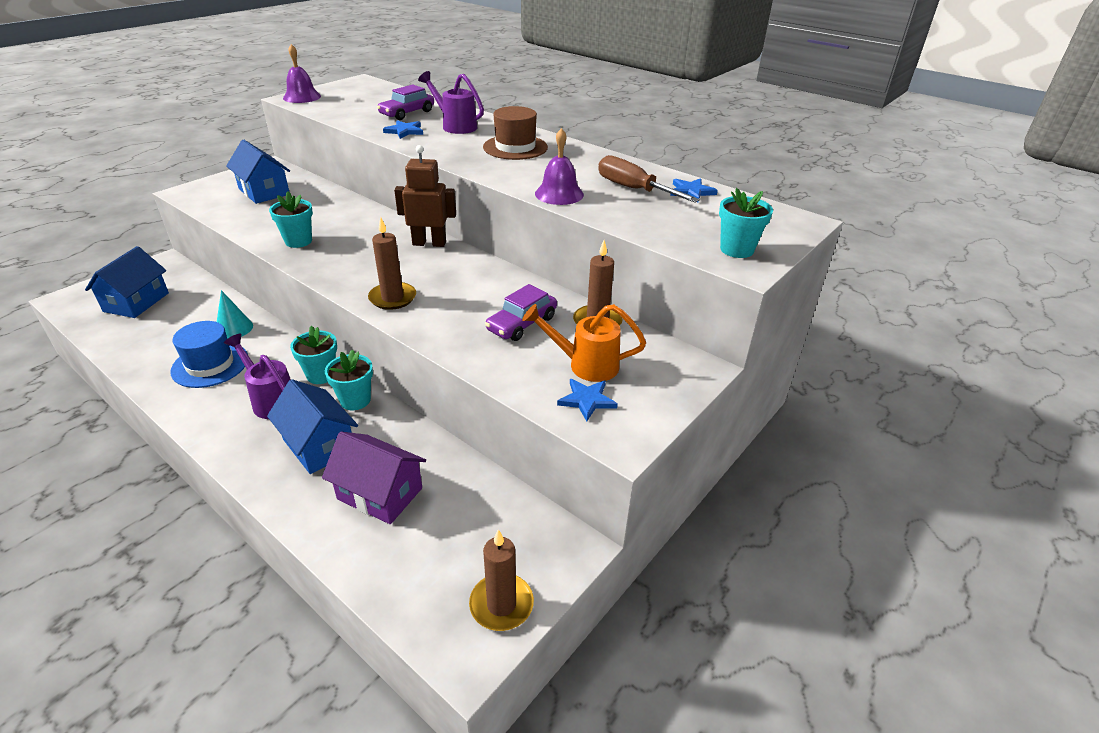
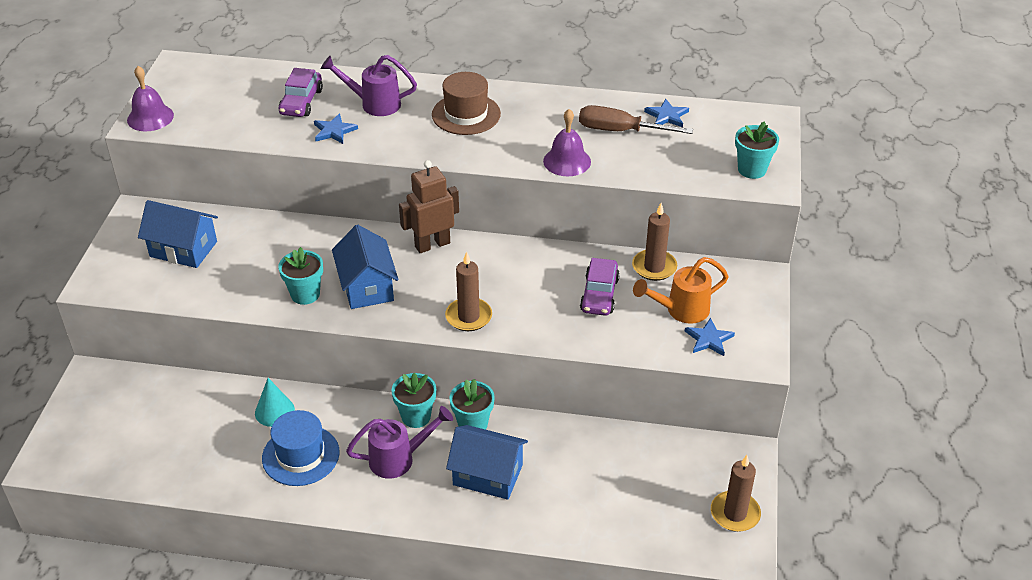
camera: 30 degrees left, 5 degrees up
blue house [85,246,169,318] -> blue house moved to [332,225,399,309]
purple watering can [224,334,291,419] -> purple watering can turned 150 degrees clockwise [346,406,453,479]
purple house [322,432,426,524] -> none

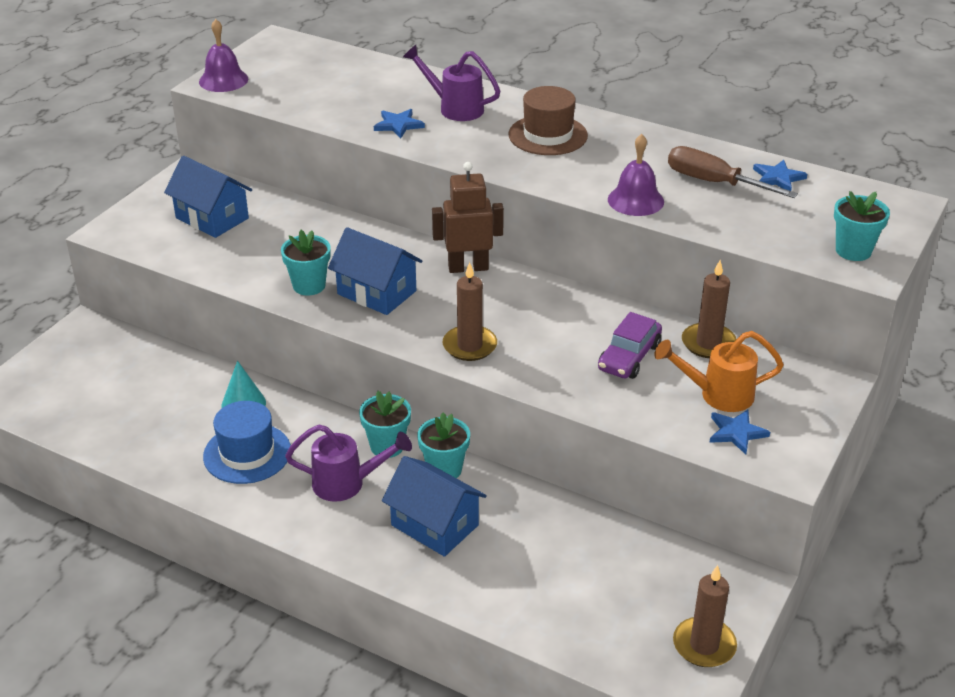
camera: 20 degrees right, 5 degrees down
purple car [279,68,323,117] -> none
blue house [332,225,399,309] -> blue house turned 60 degrees counterclockwise [328,227,422,315]

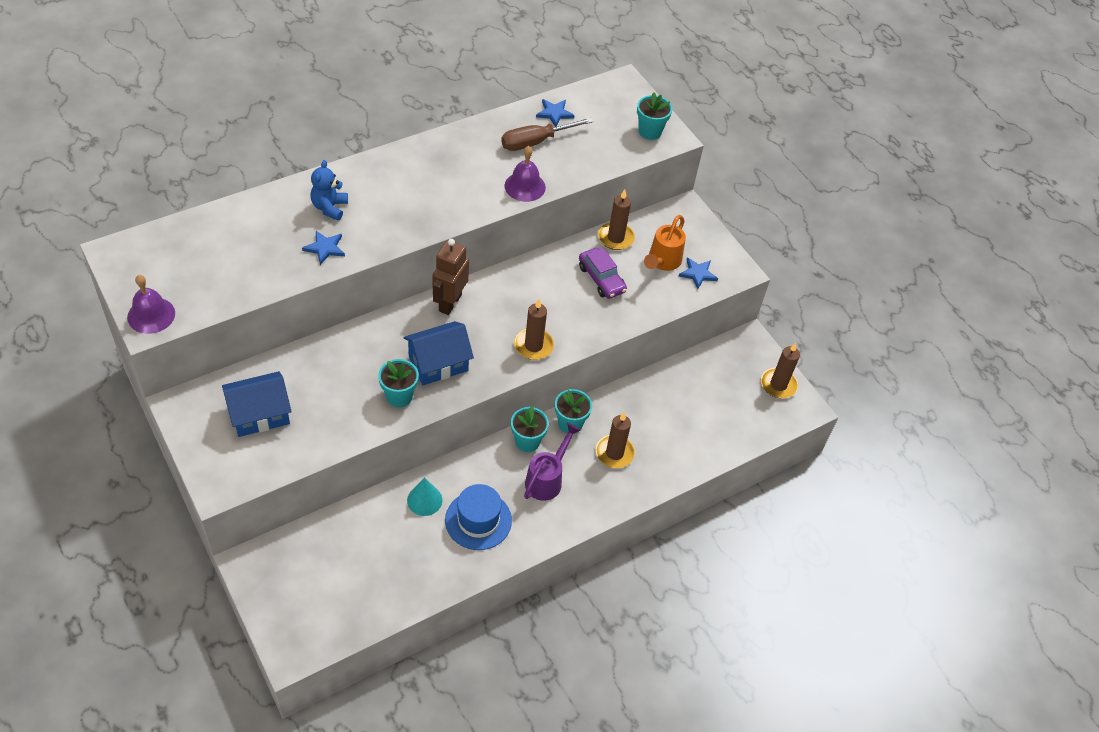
camera: 65 degrees left, 15 degrees up
blue house [382,456,487,557] -> brown candle [595,413,635,468]
purple watering can [403,45,500,121] -> blue teddy bear [311,160,348,221]
brown hat [509,86,588,155] -> none

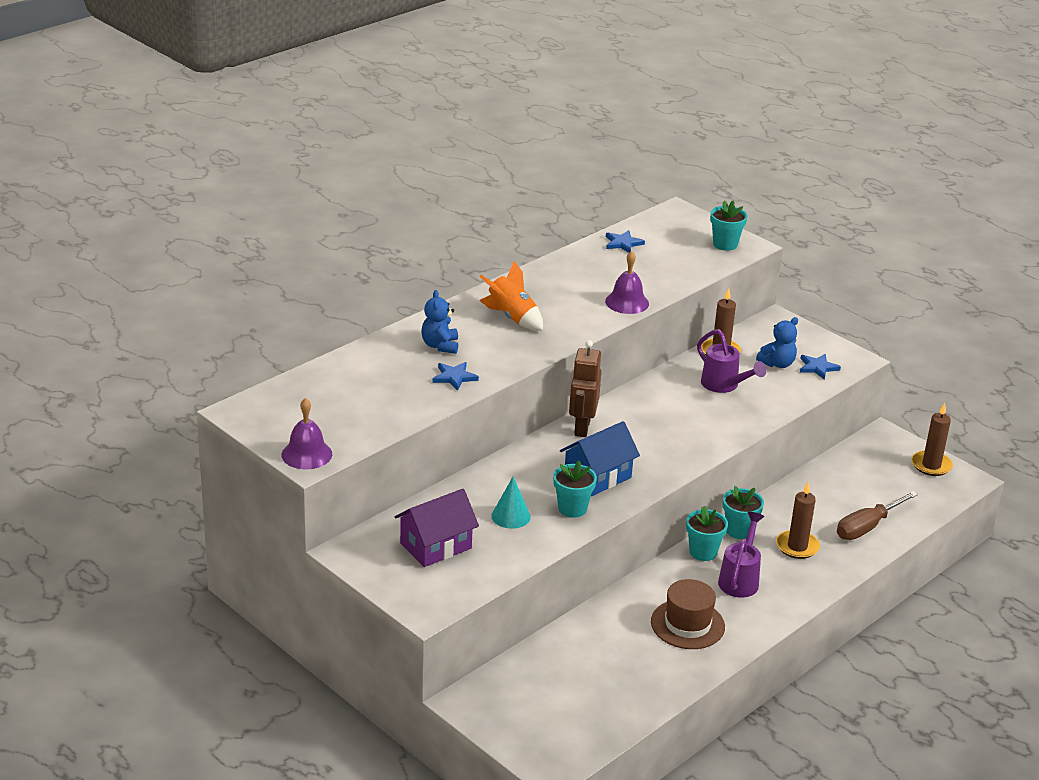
camera: 10 degrees left, 20 degrees down
blue house [222,371,292,437] -> purple house [395,489,479,567]
turquoise cone [407,477,442,516] -> turquoise cone moved to [491,476,531,529]
blue hat [445,484,512,550] -> brown hat [651,579,725,649]
brown screwdriver [501,118,593,151] -> brown screwdriver moved to [837,491,918,540]
brown candle [514,299,554,360] -> none
purple car [579,248,627,299] -> purple watering can [697,329,767,393]
orange watering can [644,215,686,271] -> blue teddy bear [756,317,798,368]
none -> orange rocket [479,261,543,330]

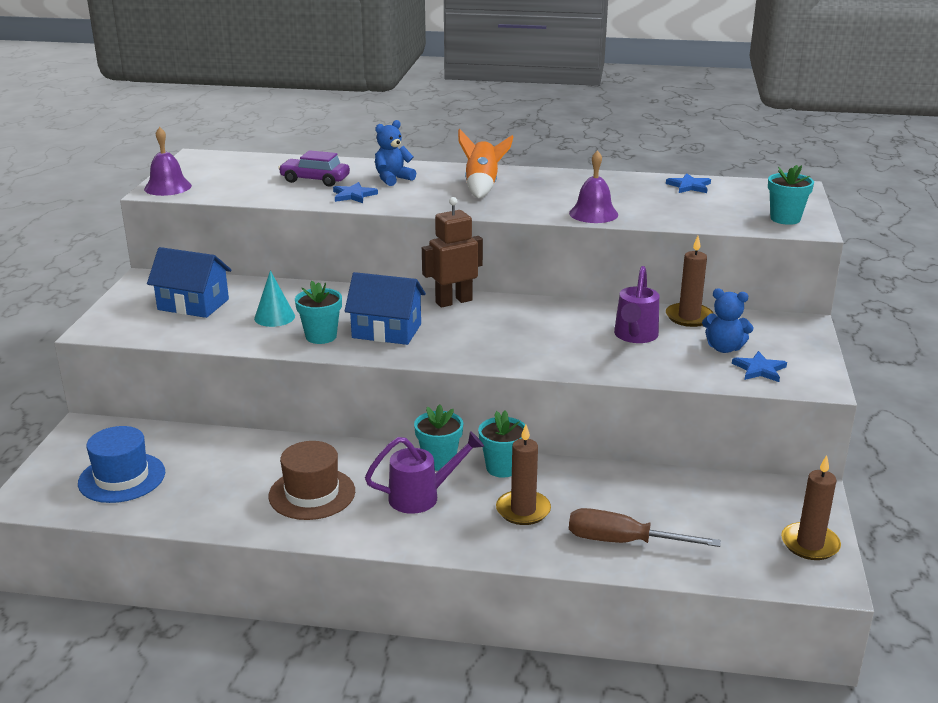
camera: 55 degrees right, 5 degrees down
purple house [395,489,479,567] -> blue house [147,247,232,318]
none -> blue hat [78,426,165,503]
none -> purple car [278,150,350,187]

